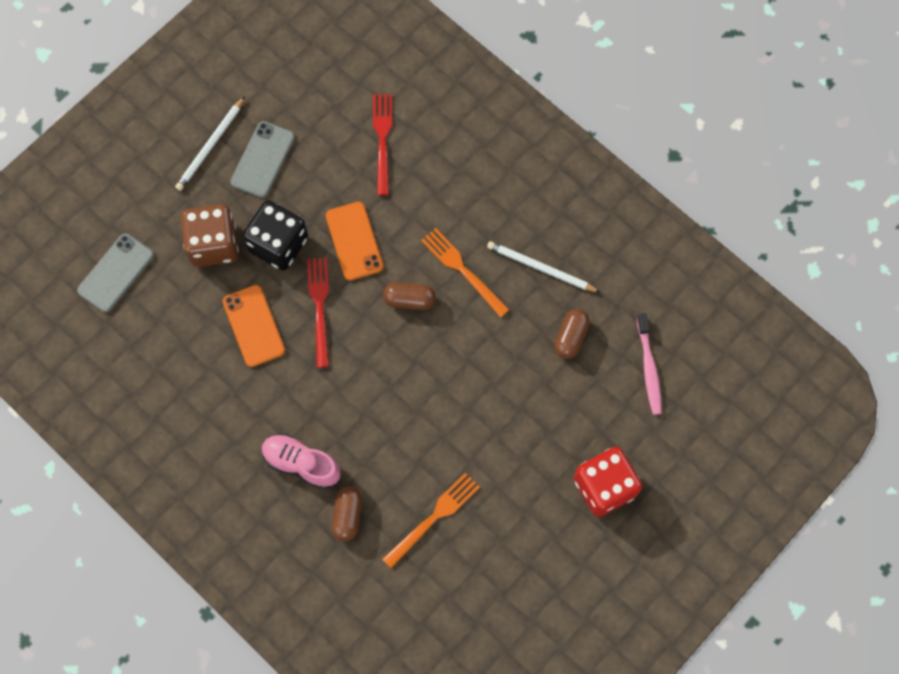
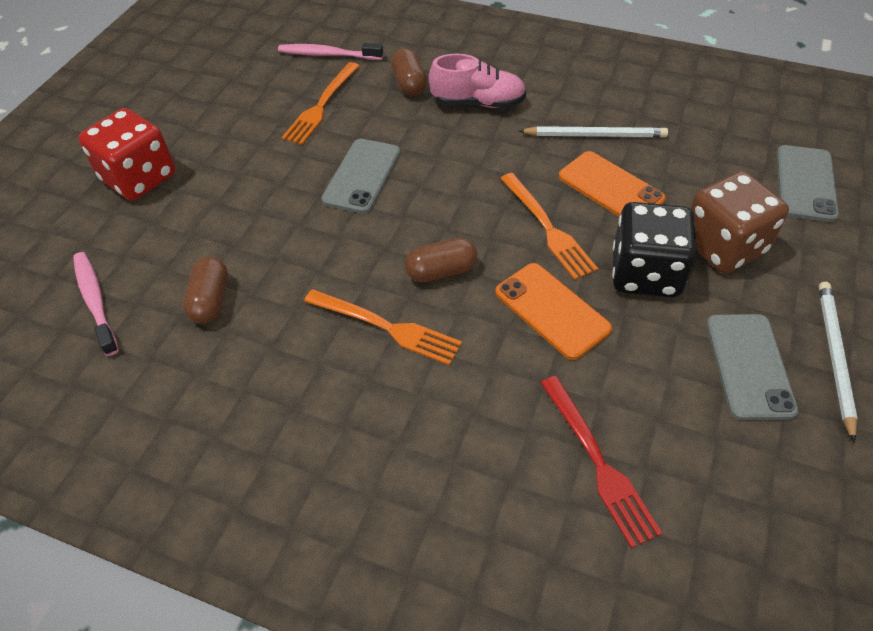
camera: 160 degrees right, 20 degrees down
red fork [307,258,329,368] -> orange fork [500,173,598,280]
white pencil [487,241,600,292] -> white pencil moved to [519,126,668,137]
none -> pink toothbrush [278,43,383,60]
none -> grey phone [322,139,400,214]

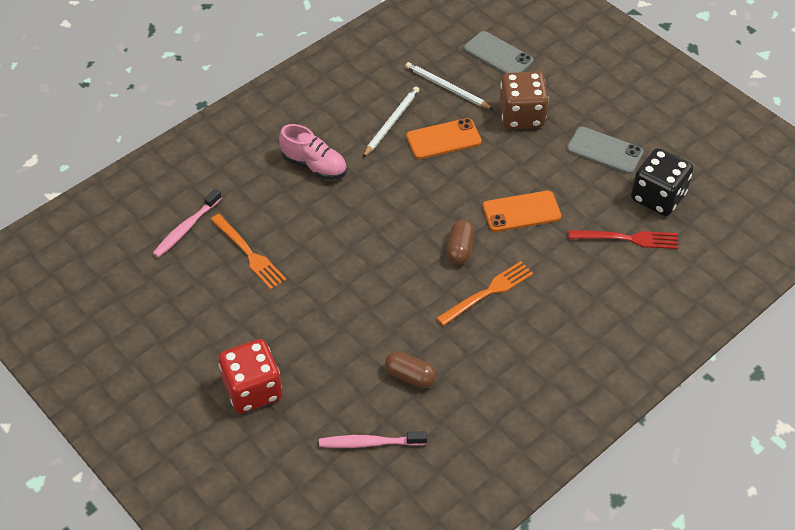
camera: 65 degrees left, 0 degrees up
grey phone [322,139,400,214] -> none
brown capsule [391,49,427,96] -> none
pink shoe [429,53,526,108] -> pink shoe turned 90 degrees clockwise [279,124,347,180]
orange fork [500,173,598,280] -> none
black dice [612,202,697,298] -> black dice moved to [631,148,693,216]
white pencil [819,282,858,443] -> white pencil moved to [405,62,494,110]

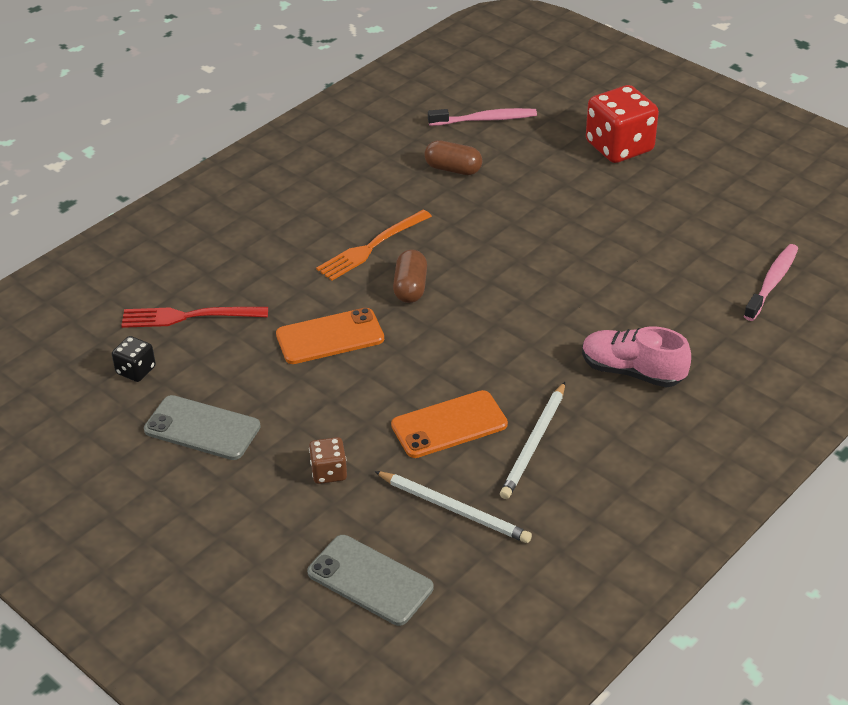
camera: 175 degrees right, 10 degrees down
orange fork [210,214,287,290] -> none
brown dice [499,71,549,129] -> brown dice [309,437,347,484], size x0.49
black dice [631,148,693,216] -> black dice [112,336,156,382], size x0.49

